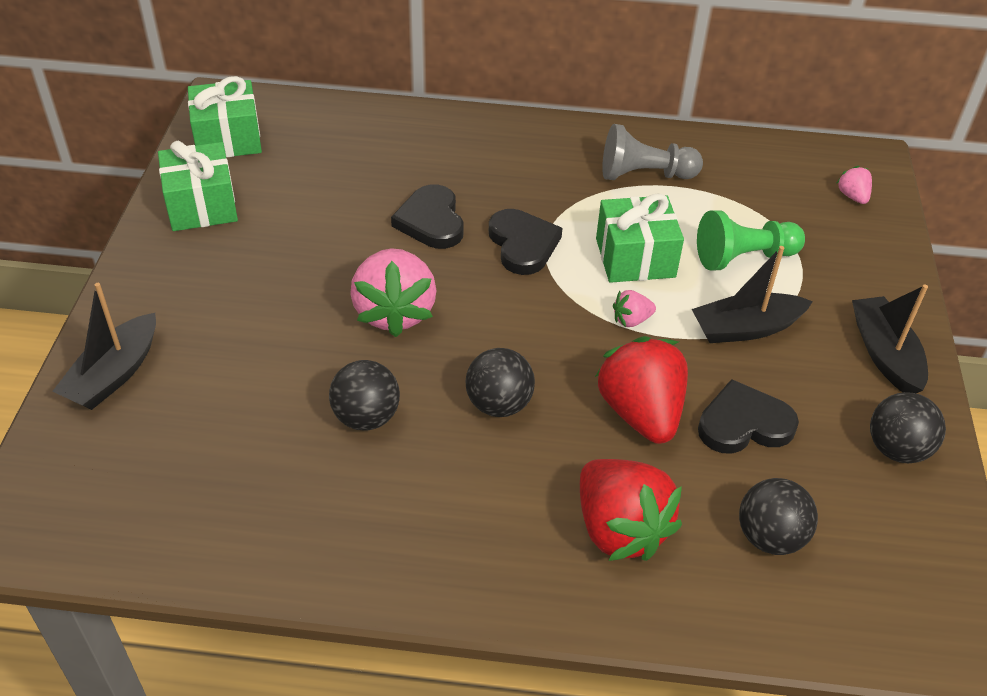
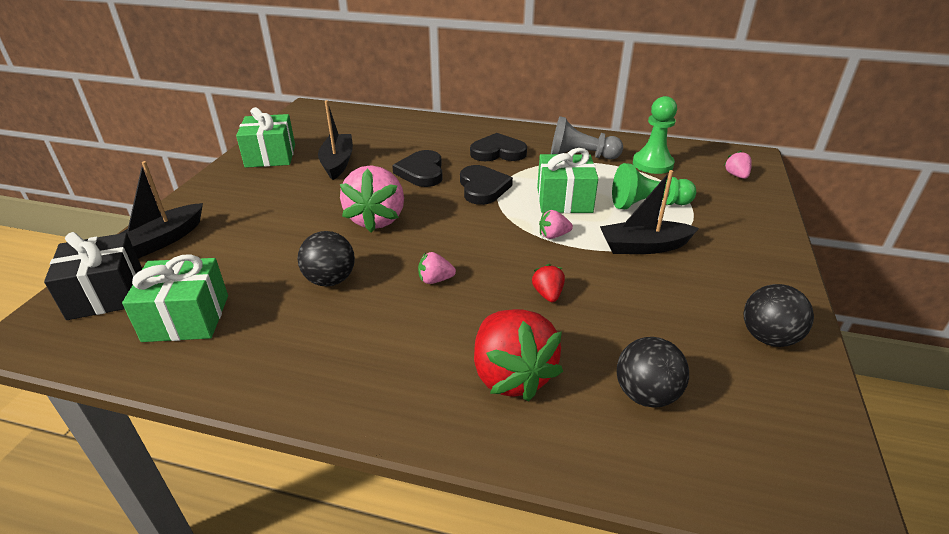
camera: 10 degrees right, 10 degrees down
green gift [188,76,262,157] -> green gift moved to [122,254,228,342]
black ball [466,348,535,417] -> pink strawberry [418,252,456,284]
red strawberry [595,336,688,444] -> red strawberry [532,264,565,302], size x0.45
black heart [698,379,799,454] -> black heart moved to [470,133,527,161]
black boat [852,284,928,393] -> black boat moved to [318,100,353,180]
none -> black gift [44,232,142,320]
none -> green pawn [633,96,677,174]

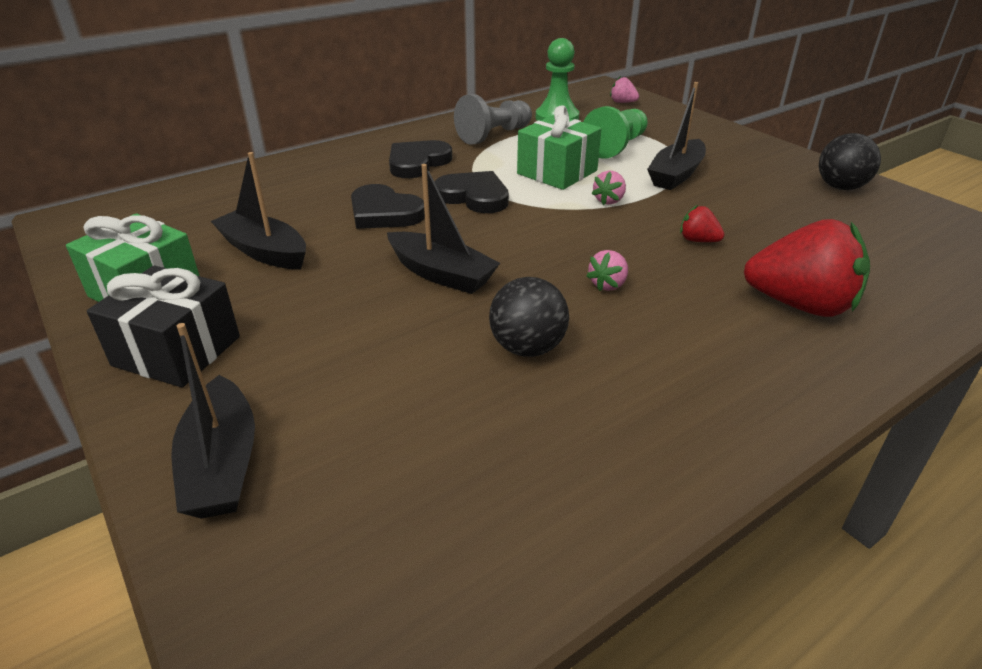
camera: 50 degrees left, 0 degrees up
black gift [44,232,142,320] -> black gift moved to [87,265,240,387]
green gift [122,254,228,342] -> none
pink strawberry [340,165,404,233] -> black boat [387,164,500,294]
black ball [617,337,689,408] -> none

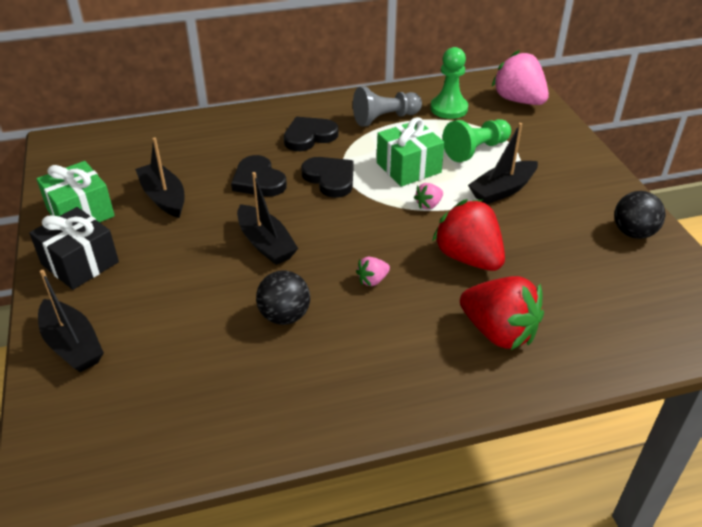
camera: 20 degrees right, 5 degrees up
black boat [171,323,255,519] -> black boat turned 45 degrees counterclockwise [38,270,104,372]
pink strawberry [610,76,639,103] -> pink strawberry [492,50,549,105], size x2.23
red strawberry [680,205,724,242] -> red strawberry [432,199,505,271], size x2.23

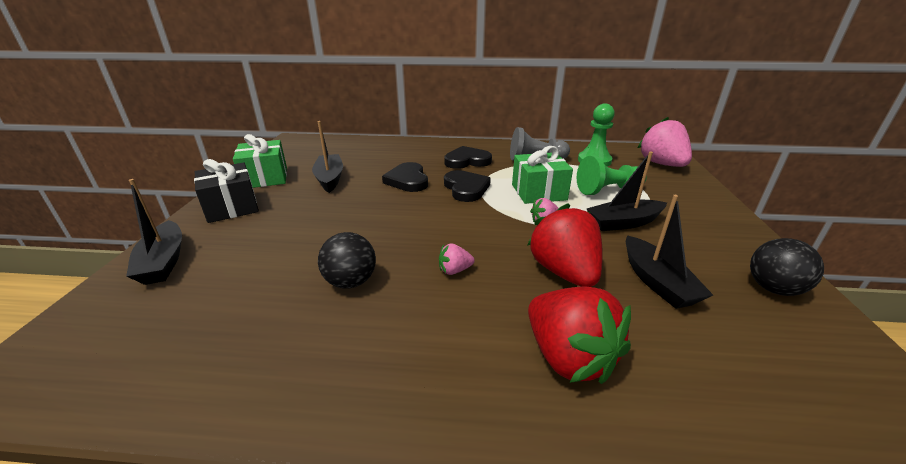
camera: 20 degrees right, 10 degrees down
black boat [237,172,298,265] -> black boat moved to [626,195,713,309]

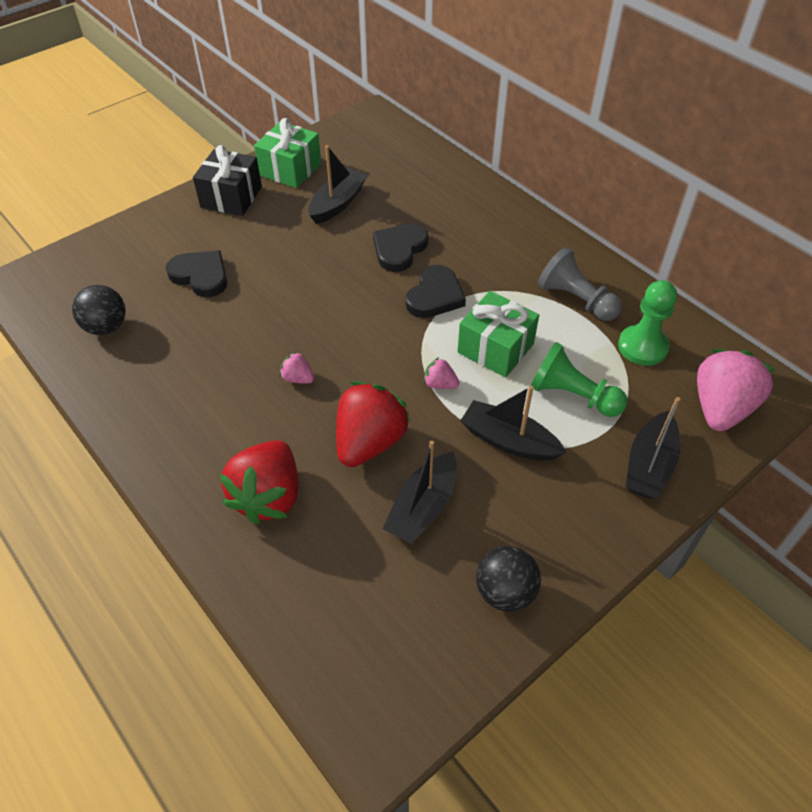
camera: 45 degrees right, 20 degrees up
black boat [126,179,182,285] -> black boat moved to [626,397,681,499]
black ball [318,232,376,289] -> black ball moved to [72,285,126,335]
black heart [444,146,492,169] -> black heart moved to [166,250,227,297]

